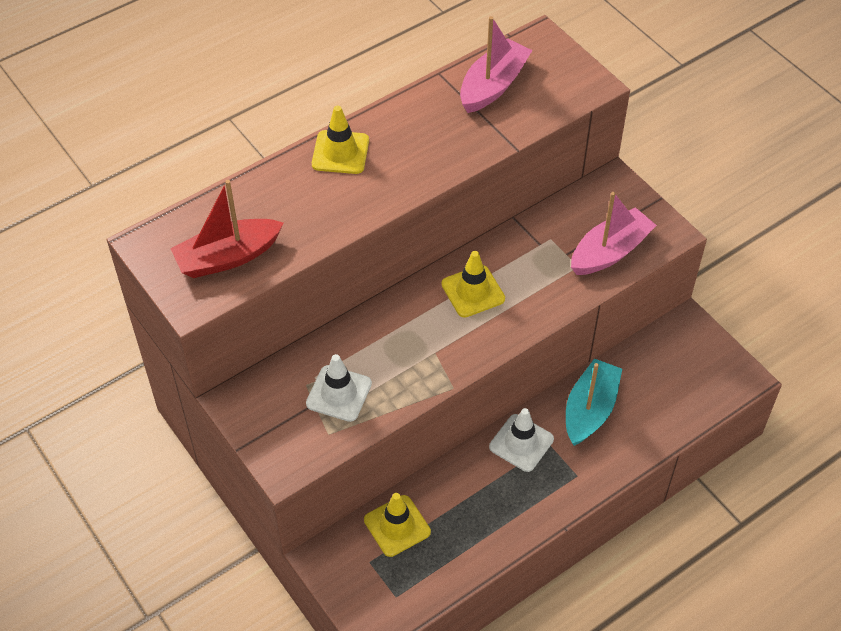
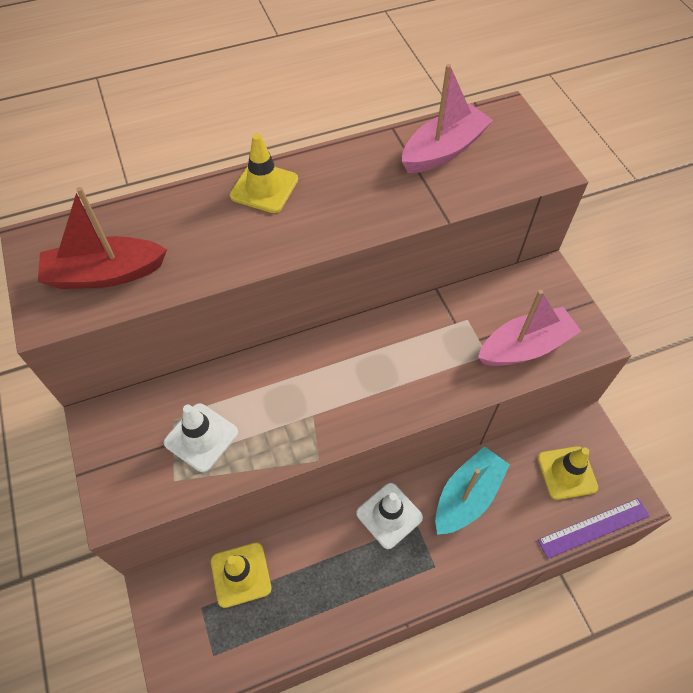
camera: 15 degrees right, 5 degrees up
yellow traffic cone [441,251,505,318] -> yellow traffic cone moved to [538,446,598,500]
none -> purple ruler [538,498,650,559]

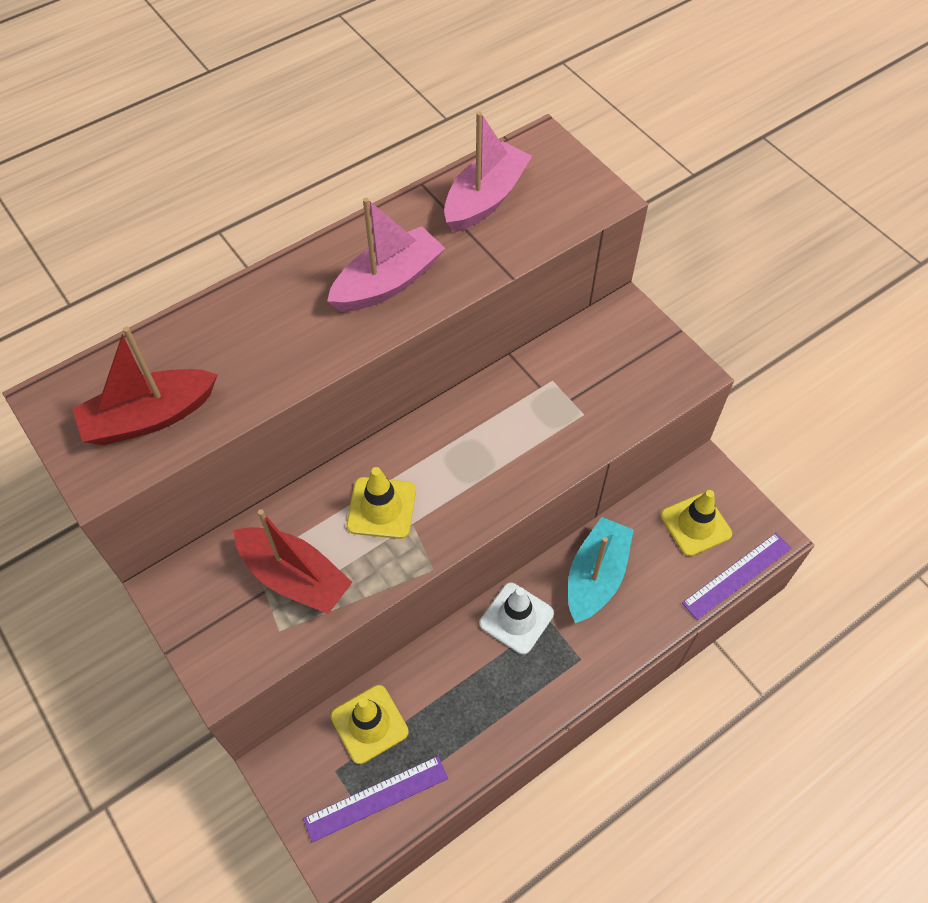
camera: 15 degrees left, 0 degrees up
white traffic cone [164,404,238,472] -> red boat [234,509,352,614]
yellow traffic cone [230,133,298,213] -> yellow traffic cone moved to [347,467,416,539]
pink boat [478,290,581,366] -> pink boat moved to [327,198,445,312]
none -> purple ruler [303,756,448,843]

